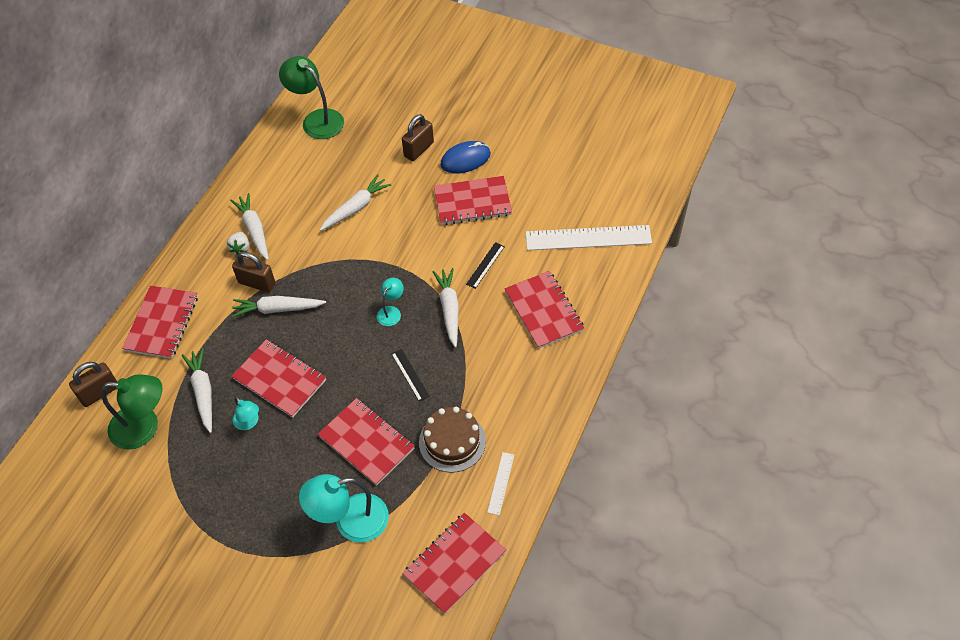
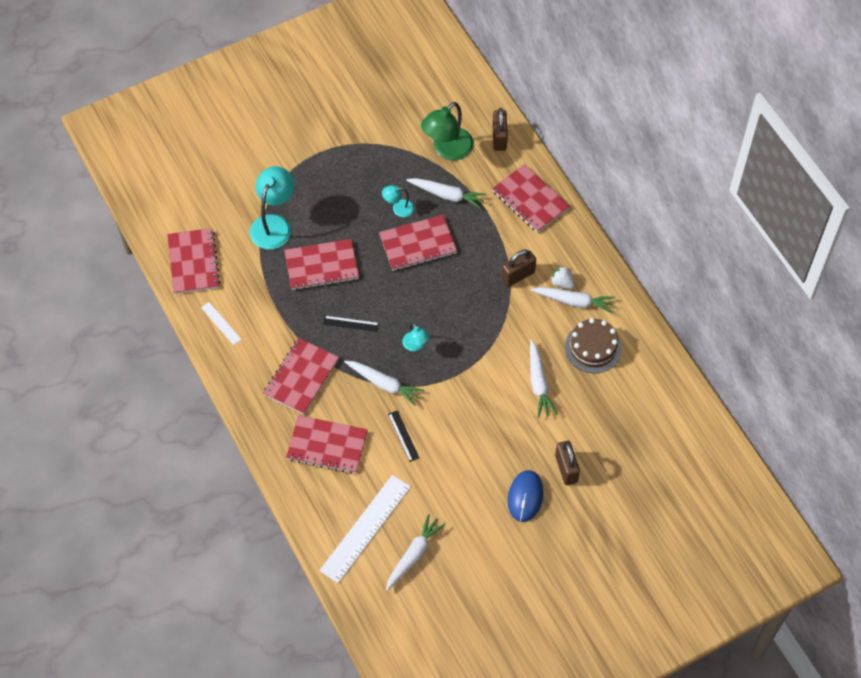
camera: 125 degrees right, 5 degrees up
white carrot [232,296,326,317] -> white carrot moved to [386,514,446,591]
green lamp [279,56,344,139] -> none
brown cake [419,407,486,473] -> brown cake moved to [565,318,622,373]
red notebook [434,176,512,225] -> red notebook moved to [263,338,339,415]

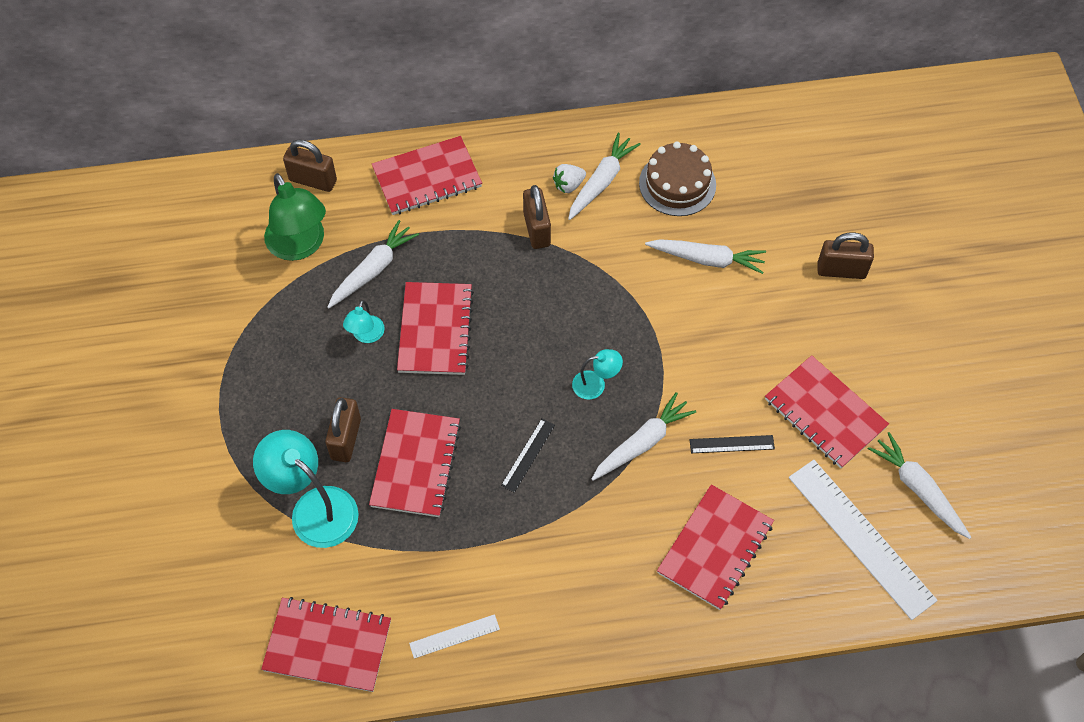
camera: 70 degrees left, 0 degrees up
red notebook [263,338,339,415] -> red notebook moved to [765,355,889,468]
blue mouse [508,470,543,522] -> none
none -> brown padlock [325,397,361,462]

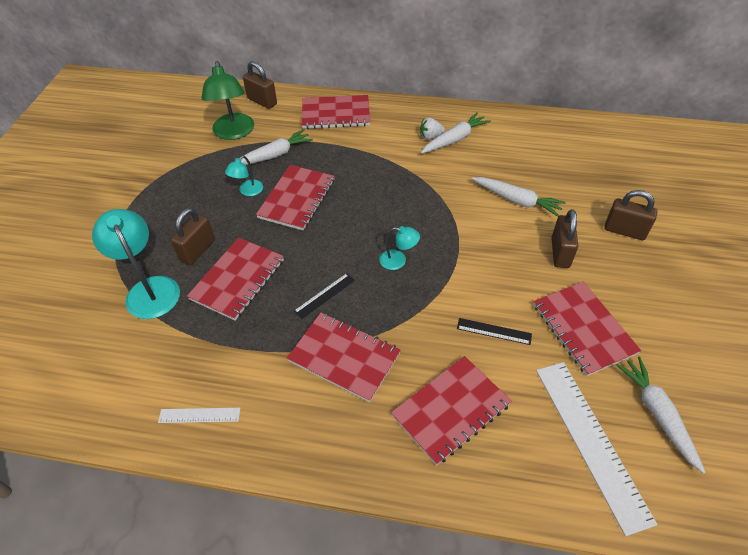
camera: 20 degrees right, 10 degrees down
red notebook [261,597,391,692] -> red notebook moved to [287,313,401,402]
brown padlock [523,185,551,249] -> brown padlock moved to [551,209,578,268]
white carrot [592,392,696,481] -> none
brown cake [639,142,716,216] -> none

